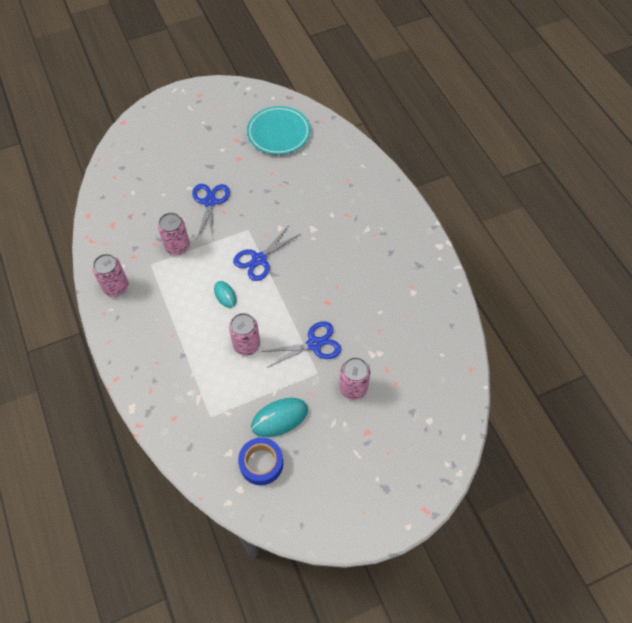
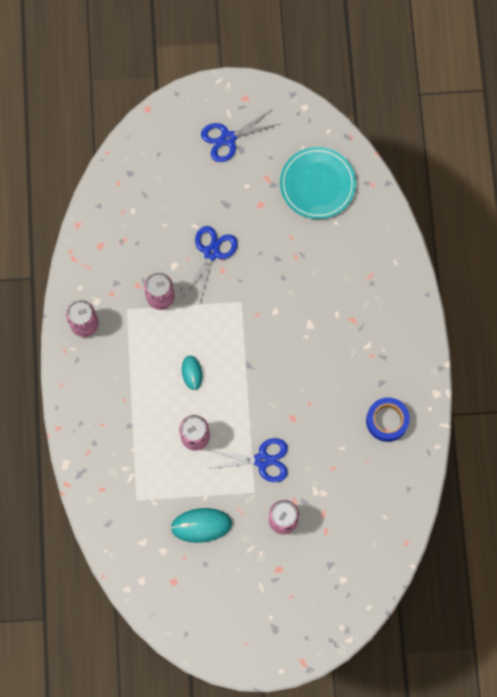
camera: 20 degrees right, 15 degrees up
blue scissors [233,225,300,281] -> blue scissors moved to [201,110,280,162]
blue tape [238,438,283,485] -> blue tape moved to [366,397,410,442]

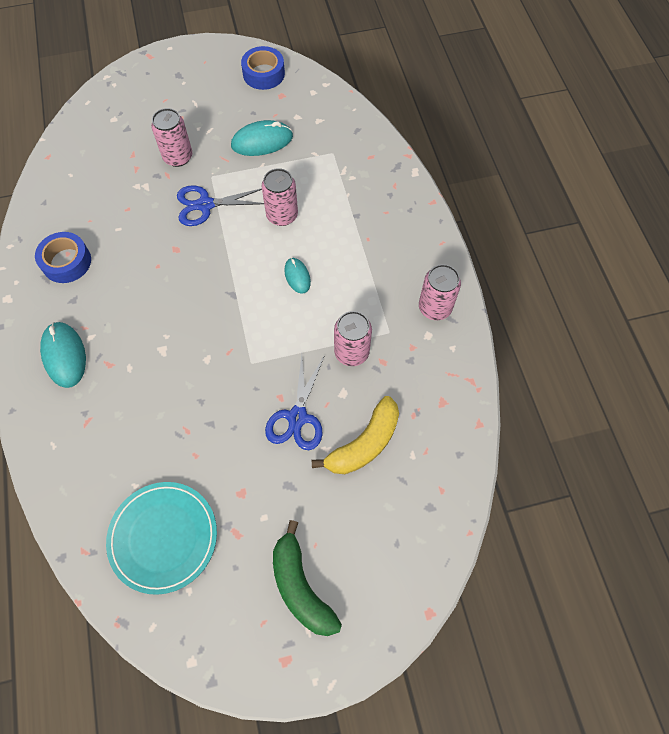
camera: 170 degrees right, 10 degrees down
blue scissors [201,110,280,162] -> green banana [273,520,342,636]
none -> turquoise mouse [40,322,86,388]
none -> blue tape [241,46,285,90]
none -> yellow banana [312,396,399,474]

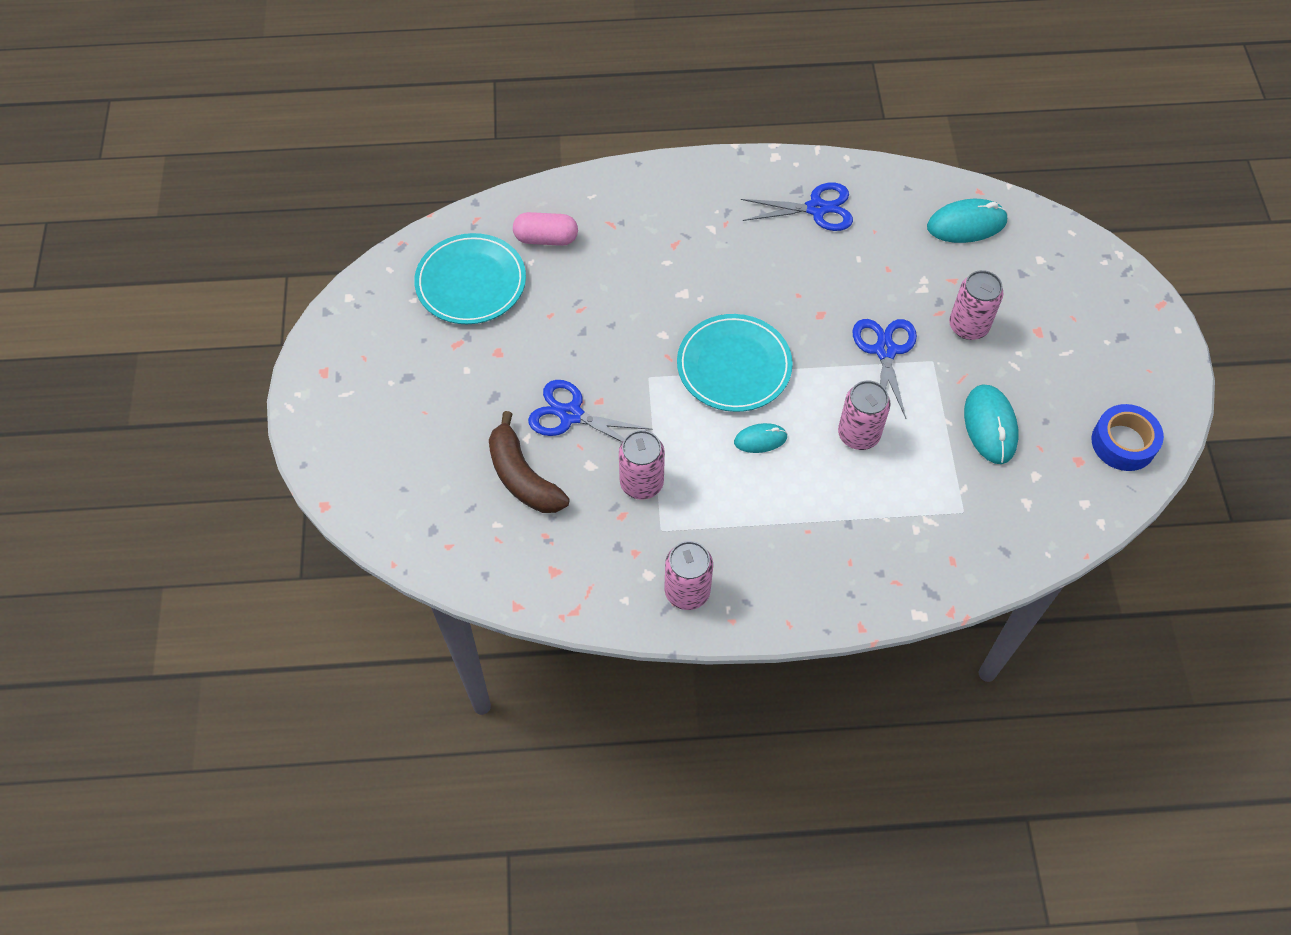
camera: 100 degrees right, 5 degrees down
blue tape [35,232,91,283] -> blue scissors [741,182,853,231]
turquoise mouse [40,322,86,388] -> turquoise mouse moved to [927,199,1008,243]
green banana [273,520,342,636] -> none
yellow banana [312,396,399,474] -> brown banana [489,411,570,513]
none -> pink capsule [513,212,578,246]
none -> turquoise plate [677,314,793,412]

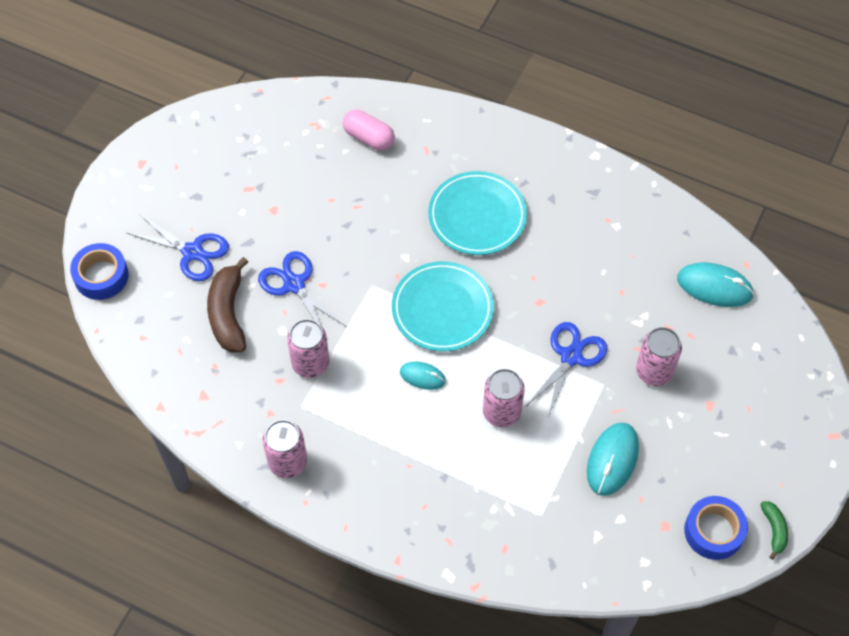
camera: 30 degrees right, 0 degrees up
turquoise plate [414,233,526,324] -> turquoise plate moved to [428,171,527,255]
blue scissors [741,182,853,231] -> blue scissors moved to [127,214,229,281]
none -> blue tape [70,243,129,300]
none -> green banana [760,501,788,559]

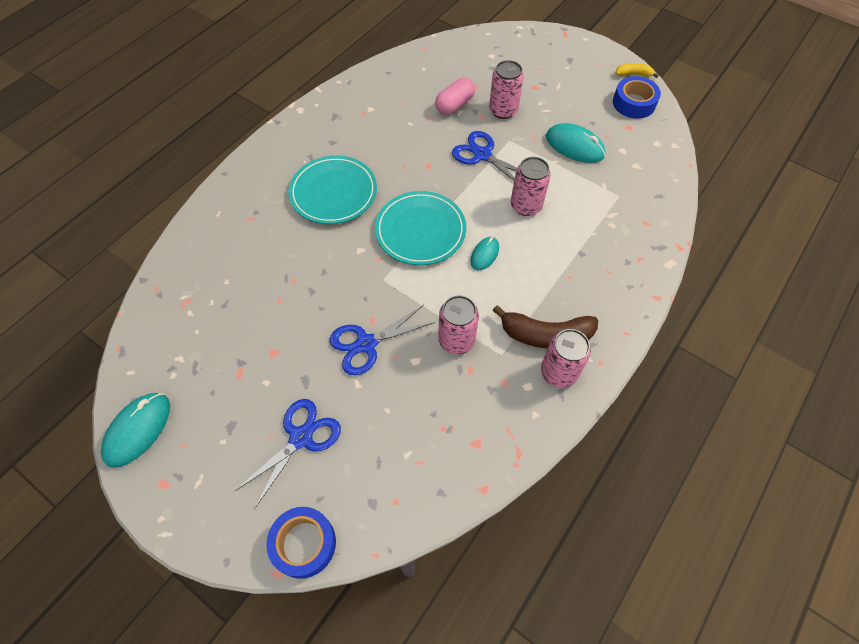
camera: 80 degrees left, 0 degrees up
brown banana [207,257,248,353] -> brown banana moved to [492,305,598,349]
pink capsule [343,110,395,150] -> pink capsule moved to [435,78,475,114]
turquoise mouse [677,262,754,307] -> turquoise mouse moved to [101,393,170,468]
green banana [760,501,788,559] -> yellow banana [616,63,659,78]

